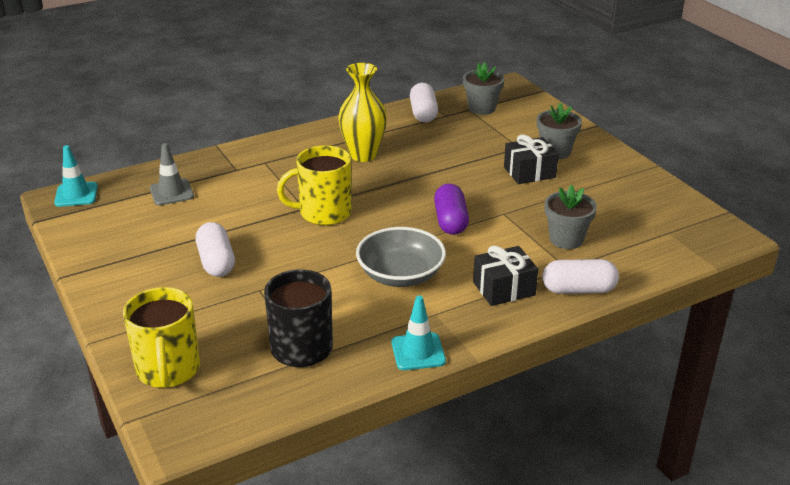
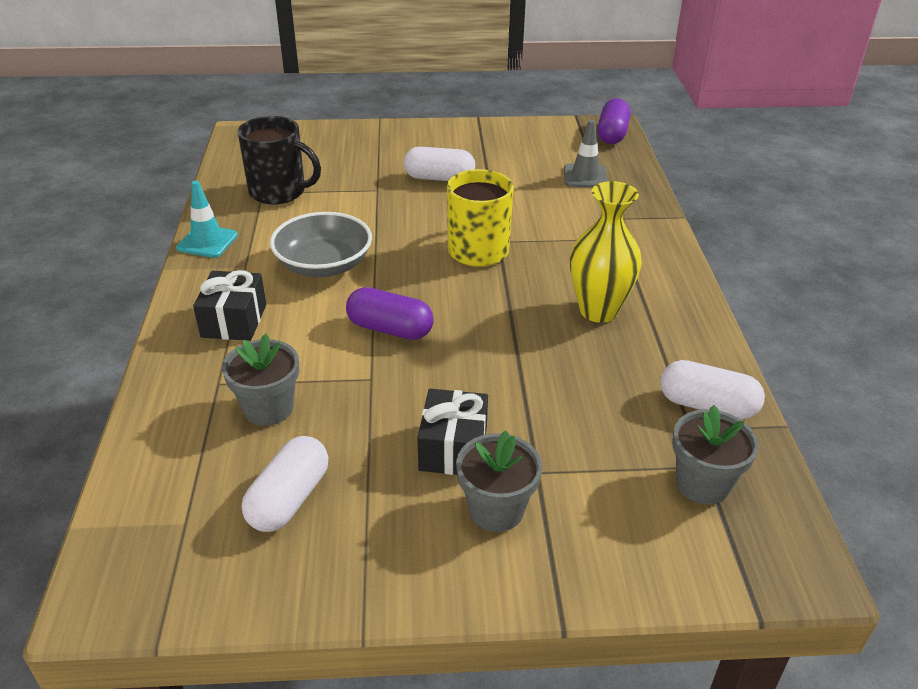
camera: 115 degrees right, 5 degrees up
turquoise traffic cone [54,145,98,207] -> purple capsule [597,98,631,144]
yellow mug [123,287,200,388] -> none
white capsule [542,259,619,294] -> white capsule moved to [242,436,328,532]

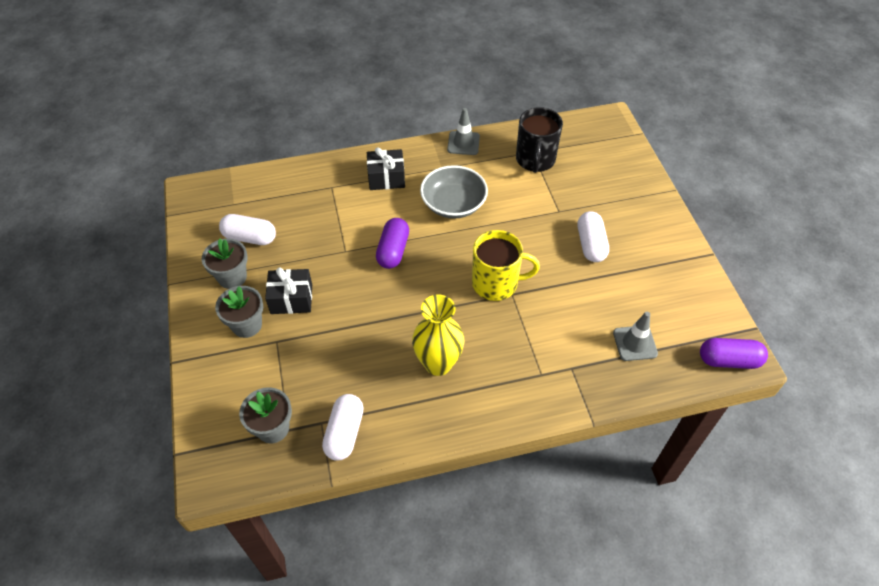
camera: 80 degrees right, 15 degrees up
turquoise traffic cone [176,181,238,258] -> grey traffic cone [447,108,480,155]
grey flower pot [222,334,299,426] -> grey flower pot moved to [202,239,248,289]

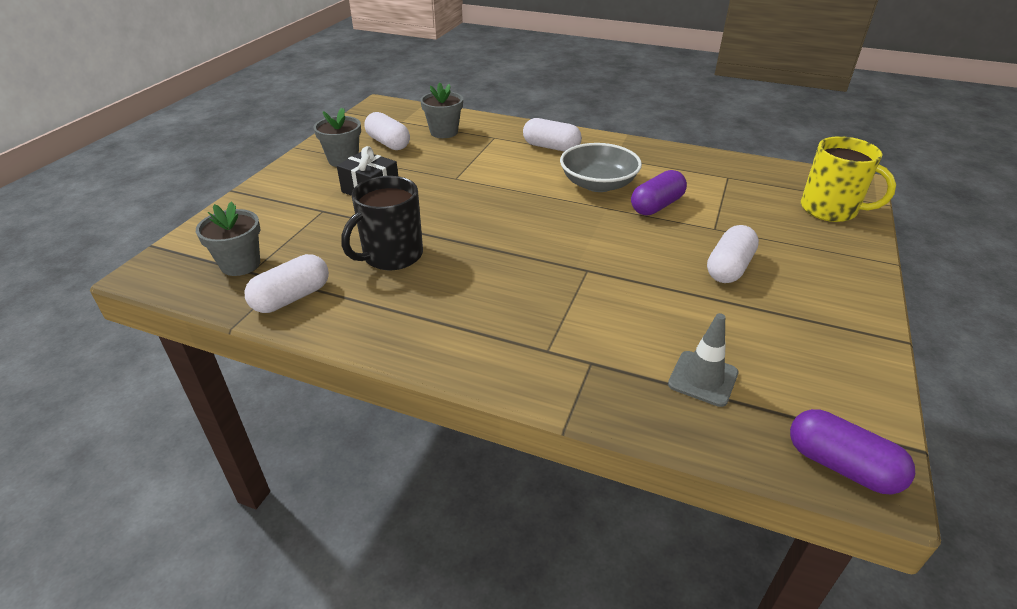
camera: 35 degrees right, 15 degrees down
grey flower pot [215,286,263,338] -> grey flower pot moved to [420,82,463,138]
black gift [367,147,405,190] -> white capsule [523,118,582,152]
purple capsule [376,218,409,269] -> purple capsule moved to [631,170,687,215]
yellow vase [412,295,464,376] -> none
grey traffic cone [447,108,480,155] -> none
yellow mug [472,230,540,301] -> yellow mug moved to [801,136,896,222]
black mug [516,107,563,173] -> black mug moved to [341,176,423,270]

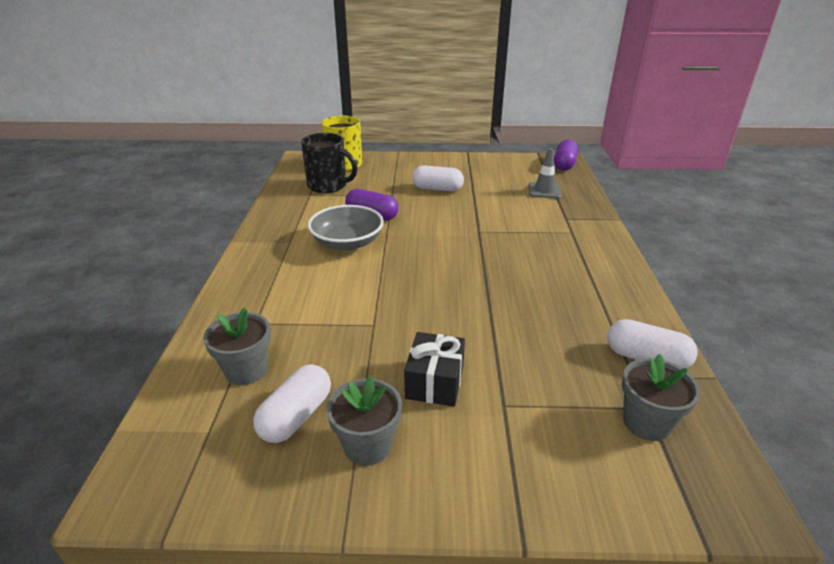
camera: 110 degrees left, 5 degrees down
black mug [341,176,423,270] -> black mug moved to [301,133,358,193]
white capsule [523,118,582,152] -> none

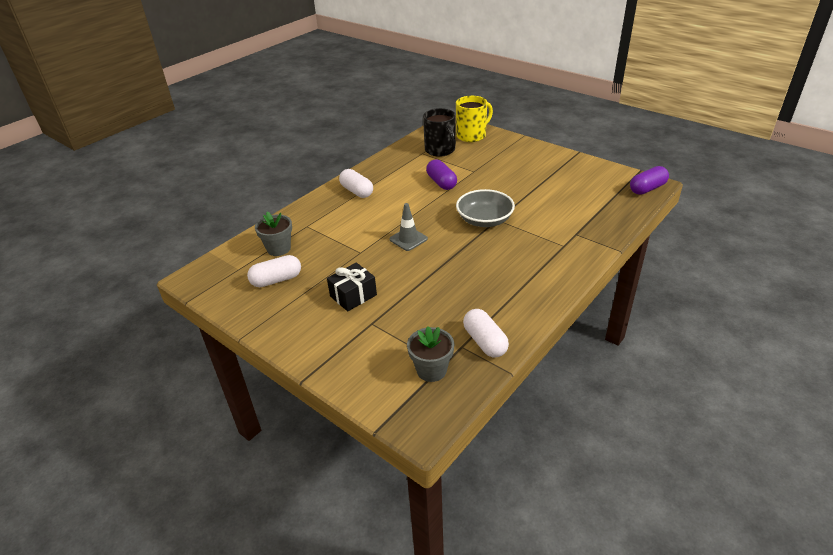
camera: 40 degrees right, 5 degrees up
grey bowl [308,205,384,251] -> grey bowl moved to [456,189,515,227]
grey flower pot [327,376,402,466] -> none
white capsule [412,165,464,191] -> white capsule moved to [339,169,373,198]
grey traffic cone [529,148,561,198] -> grey traffic cone moved to [389,203,428,251]

